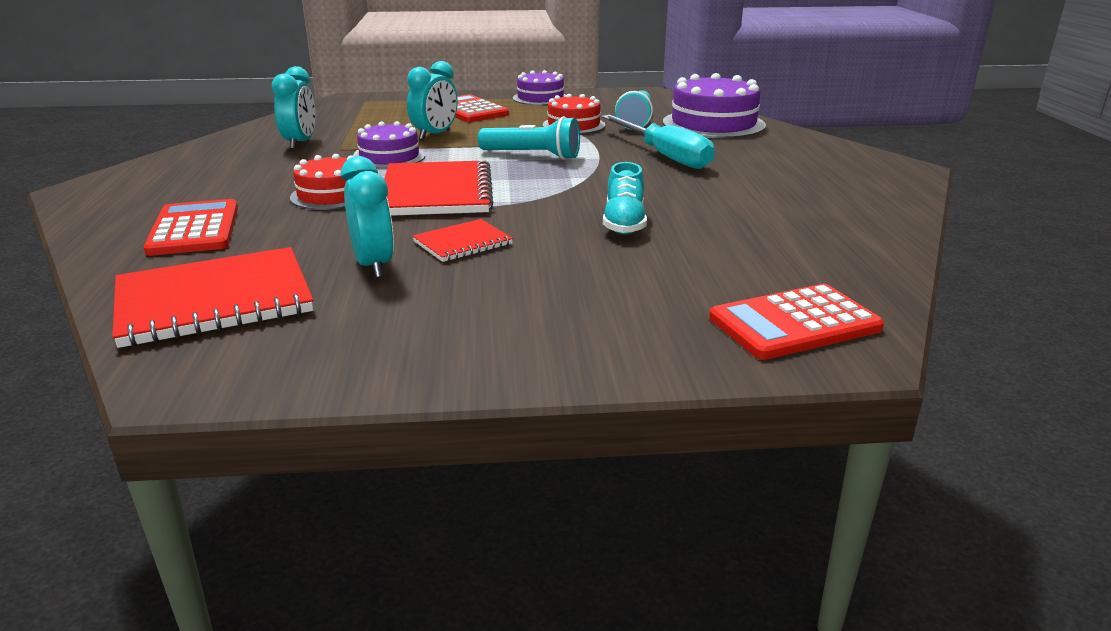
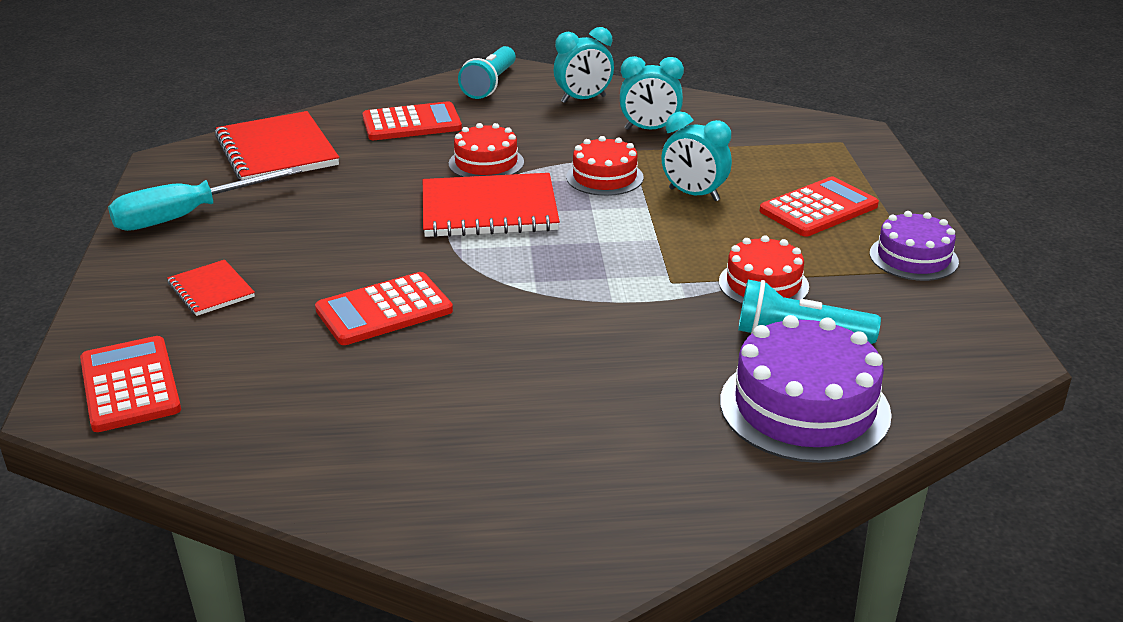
camera: 90 degrees right, 5 degrees up
turquoise clock [341,156,394,278] -> turquoise clock moved to [554,27,614,103]
purple cake [354,121,425,169] -> red cake [566,136,643,196]
red notebook [413,219,513,262] -> red notebook moved to [167,260,255,316]
turquoise flashlight [478,116,580,160] -> turquoise flashlight moved to [458,46,516,99]
turquoise screwdriver [602,115,715,169] -> turquoise screwdriver moved to [108,166,302,231]
turquoise shoe [603,162,647,234] -> red calculator [315,272,453,345]

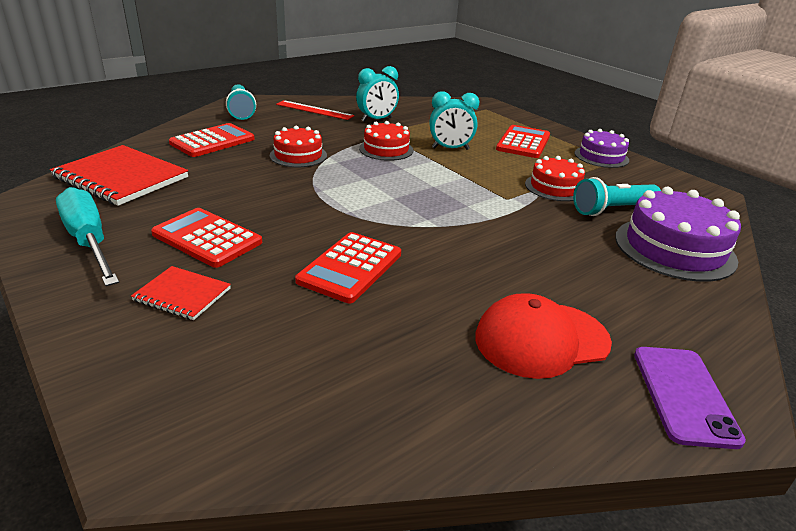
camera: 35 degrees left, 0 degrees up
red calculator [80,336,181,432] -> red calculator moved to [151,208,262,268]
turquoise screwdriver [108,166,302,231] -> turquoise screwdriver turned 120 degrees clockwise [56,187,119,286]
red notebook [423,173,560,238] -> none
turquoise clock [554,27,614,103] -> red ruler [276,100,355,120]
none -> red cap [475,293,612,379]
none -> purple phone [634,347,746,449]

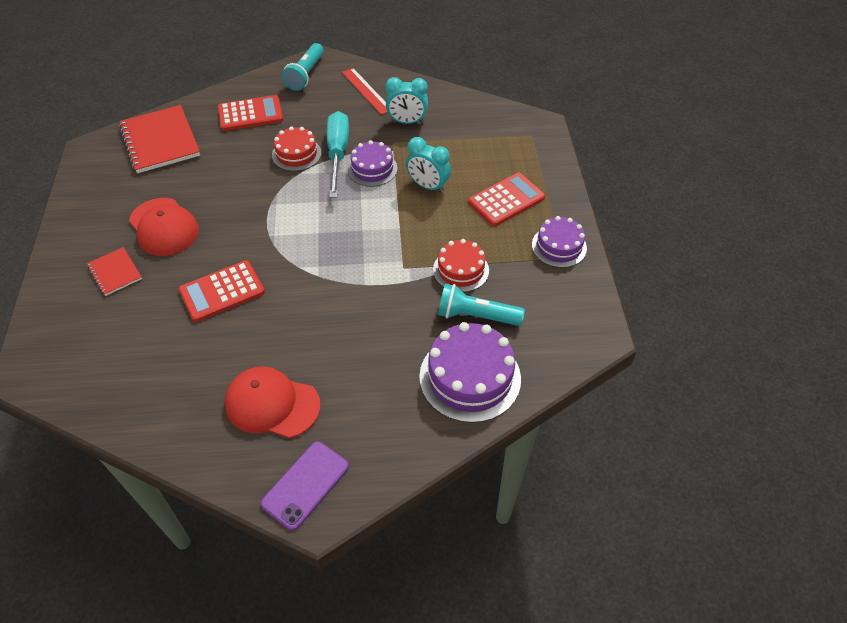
camera: 35 degrees right, 20 degrees up
turquoise screwdriver [56,187,119,286] -> turquoise screwdriver moved to [327,111,349,198]
red calculator [151,208,262,268] -> red cap [129,198,199,256]
red cake [359,121,413,161] -> purple cake [347,140,398,187]

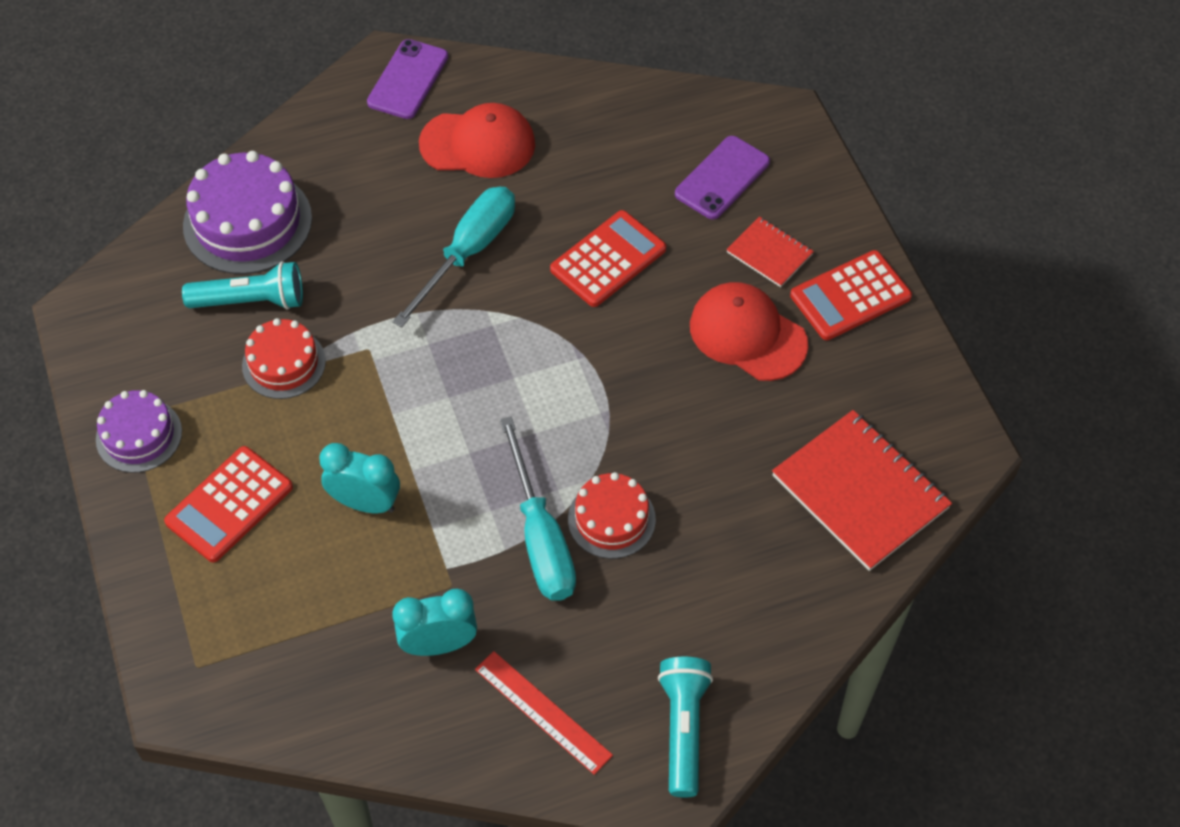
camera: 165 degrees right, 5 degrees up
red calculator [218,95,283,131] -> red calculator moved to [790,250,912,340]
purple cake [347,140,398,187] -> none
none -> turquoise screwdriver [392,187,515,327]
none -> purple phone [675,136,770,219]

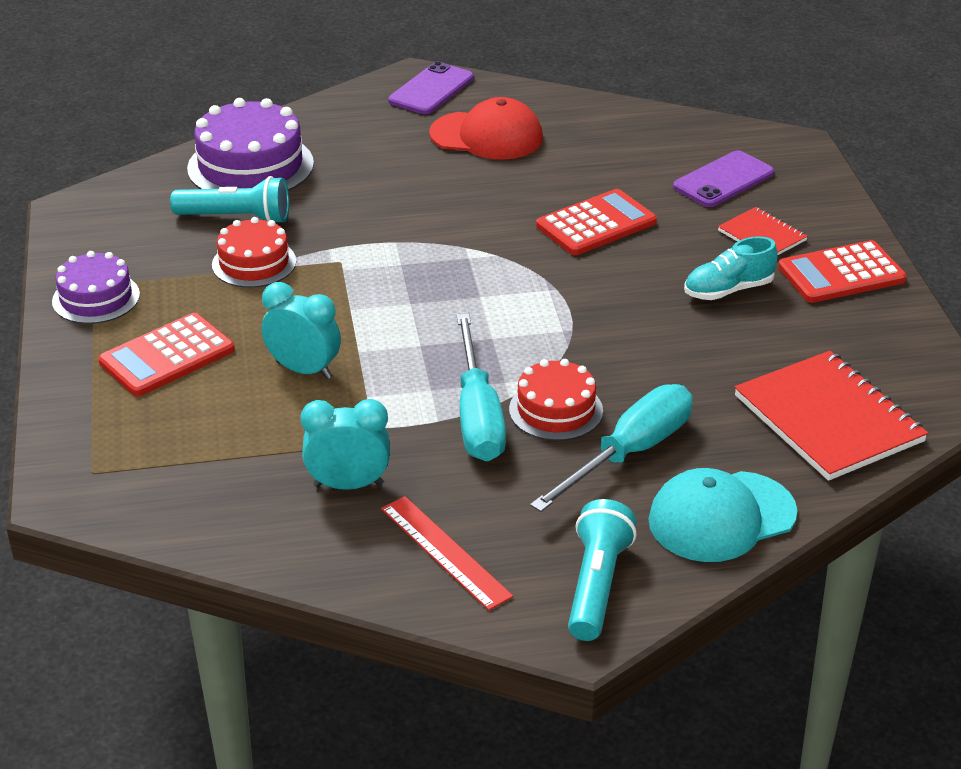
camera: 10 degrees right, 20 degrees down
turquoise screwdriver [392,187,515,327] -> turquoise screwdriver moved to [530,384,693,512]
red cap [690,282,808,381] -> turquoise shoe [684,236,778,300]
none -> turquoise cap [648,468,797,562]

